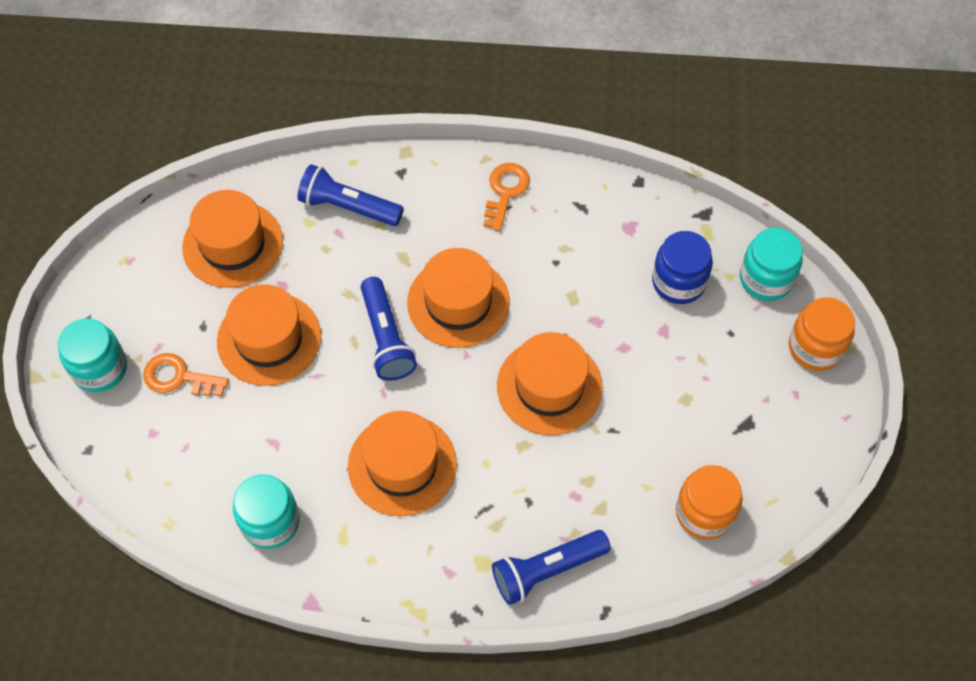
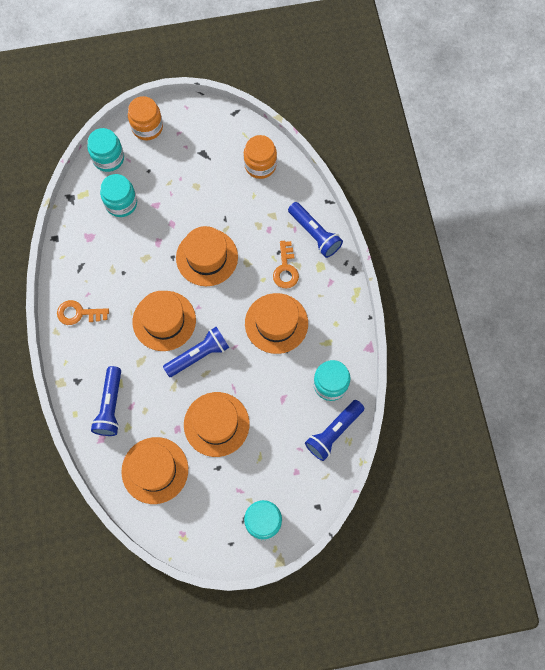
camera: 105 degrees left, 10 degrees up
orange key [143,353,229,397] -> orange key moved to [273,241,299,288]
blue jar [652,231,713,304] -> turquoise jar [100,174,137,217]
none -> blue flashlight [305,400,364,461]

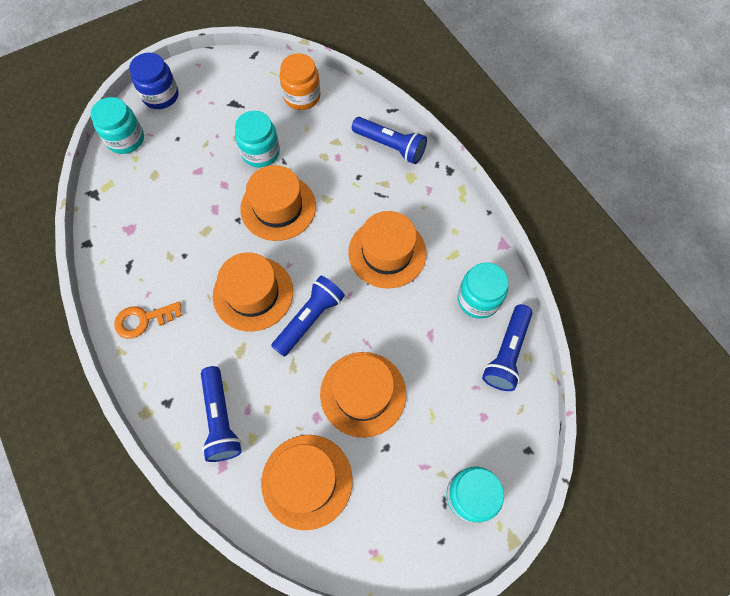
camera: 20 degrees left, 5 degrees down
turquoise jar [100,174,137,217] -> turquoise jar moved to [235,111,280,167]
orange jar [128,96,163,140] -> blue jar [129,53,179,109]
orange key [273,241,299,288] -> none

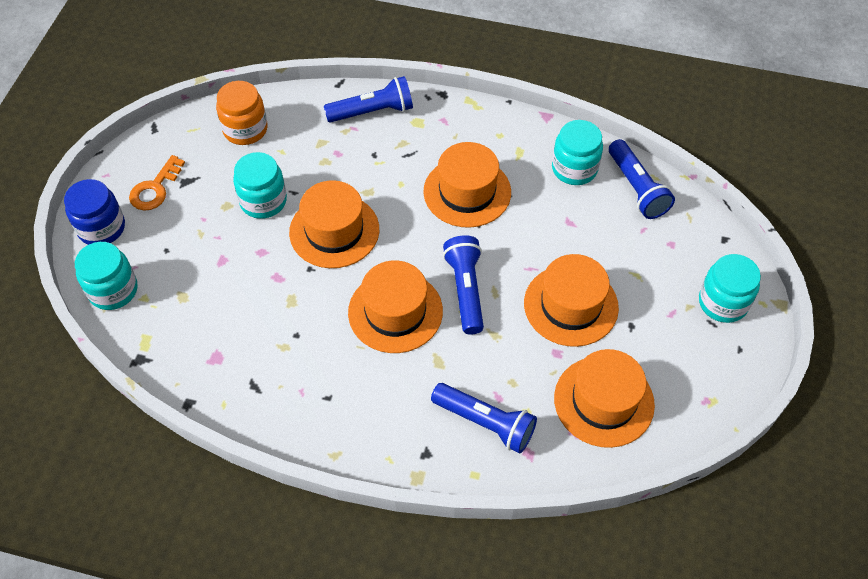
camera: 45 degrees left, 10 degrees down
orange key [114,302,182,339] -> orange key moved to [129,155,185,211]

